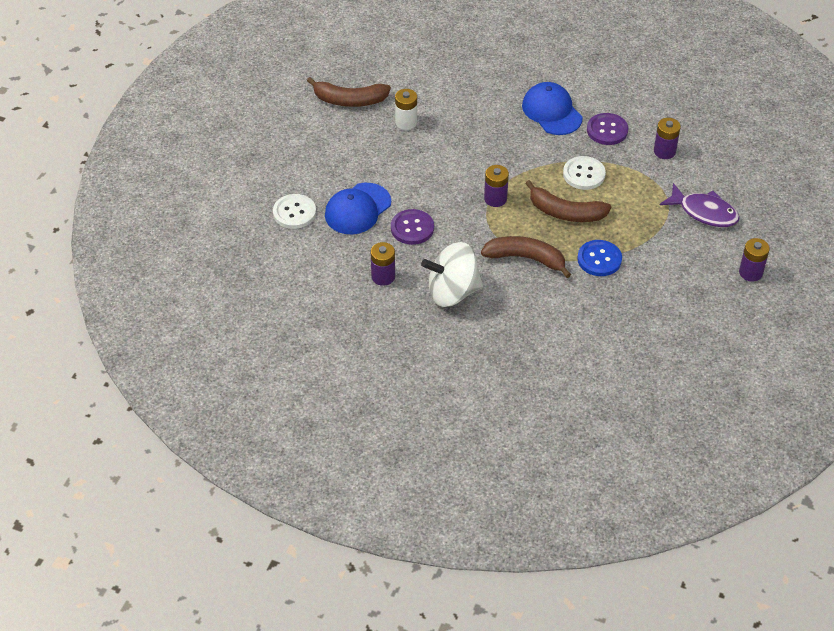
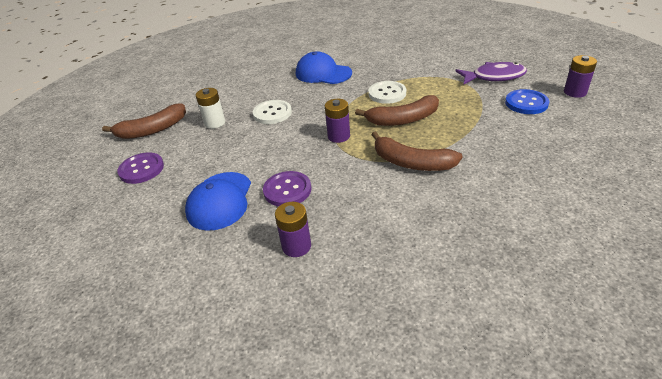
camera: 30 degrees left, 10 degrees down
white button [273,194,316,229] -> white button moved to [253,100,292,124]
white spinning top [421,242,483,307] -> none
brown banana [481,236,571,278] -> brown banana turned 135 degrees counterclockwise [372,131,462,171]
blue button [577,240,622,276] -> blue button moved to [505,89,549,114]
purple button [587,113,628,145] -> purple button moved to [117,152,164,184]
purple battery [654,118,681,159] -> none

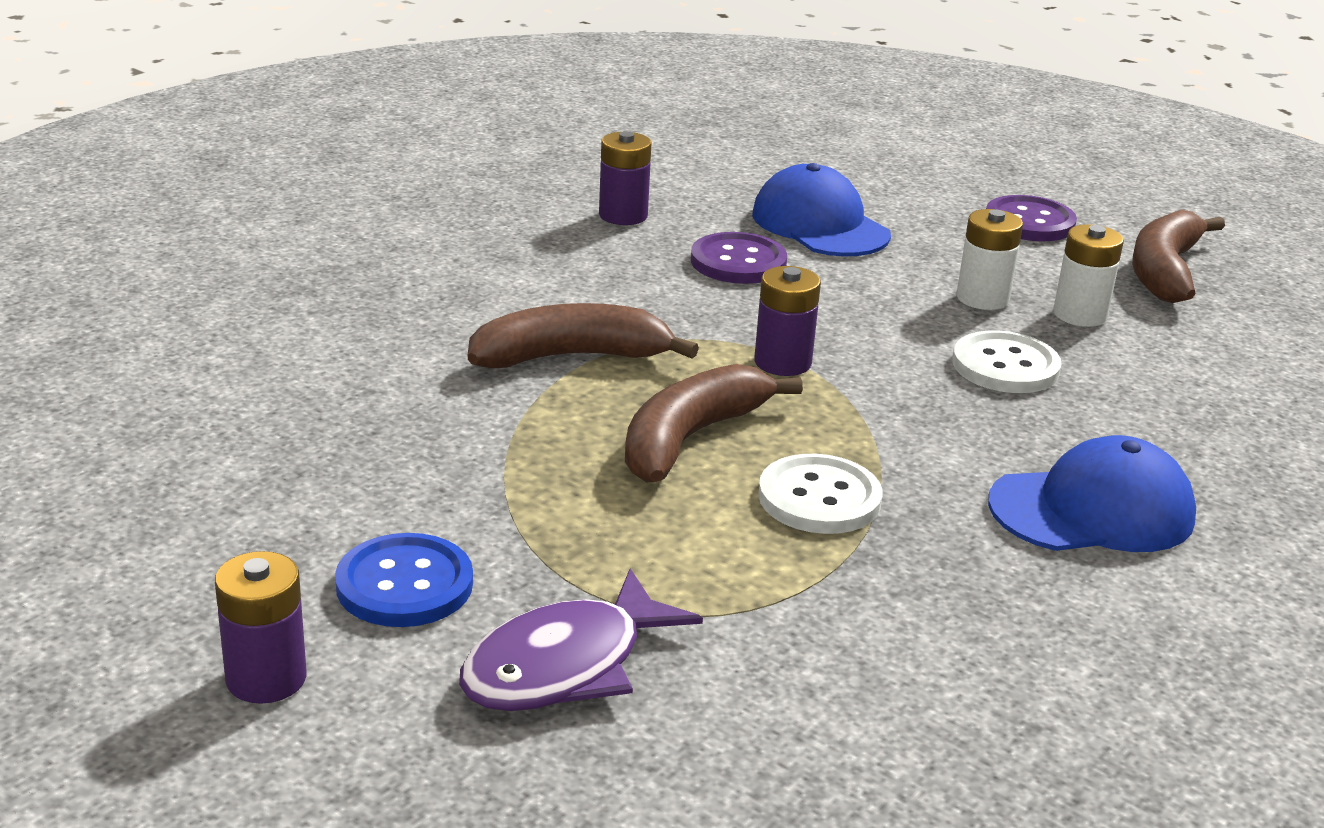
camera: 135 degrees right, 10 degrees down
none -> white battery [957,209,1023,310]

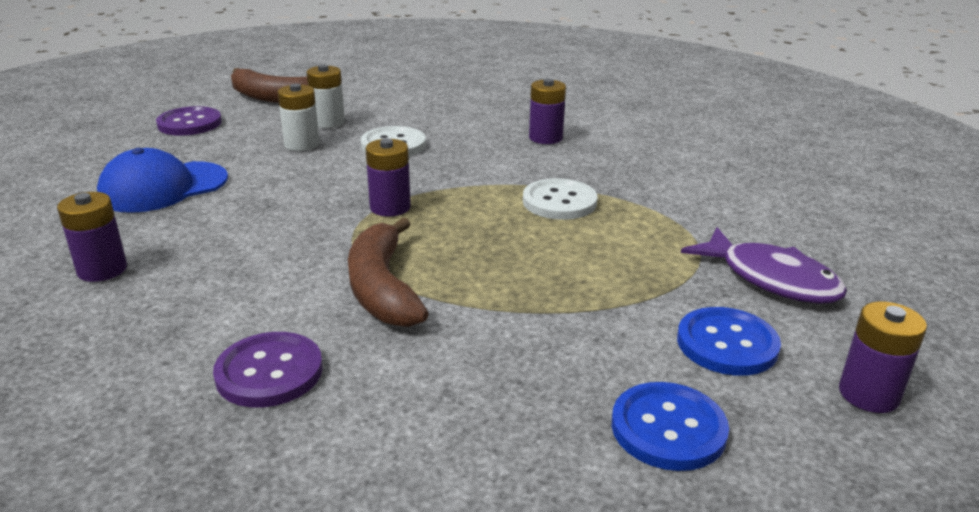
camera: 90 degrees left, 0 degrees up
brown banana [625,364,803,482] -> none
purple button [691,232,787,284] -> purple button moved to [213,332,323,408]
blue cap [988,435,1196,552] -> purple battery [529,79,566,144]
none -> blue button [612,382,729,471]

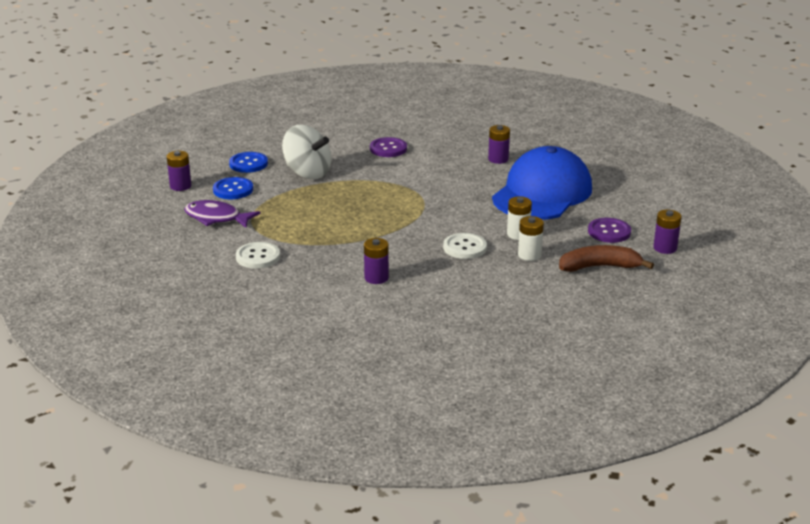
camera: 155 degrees right, 0 degrees up
blue cap [97,148,228,213] -> blue cap [492,146,592,220], size x1.74
brown banana [348,217,428,327] -> none
purple battery [366,139,411,217] -> purple battery moved to [653,210,681,254]
white button [523,178,597,220] -> white button moved to [236,242,280,269]
none -> white spinning top [282,125,332,179]

